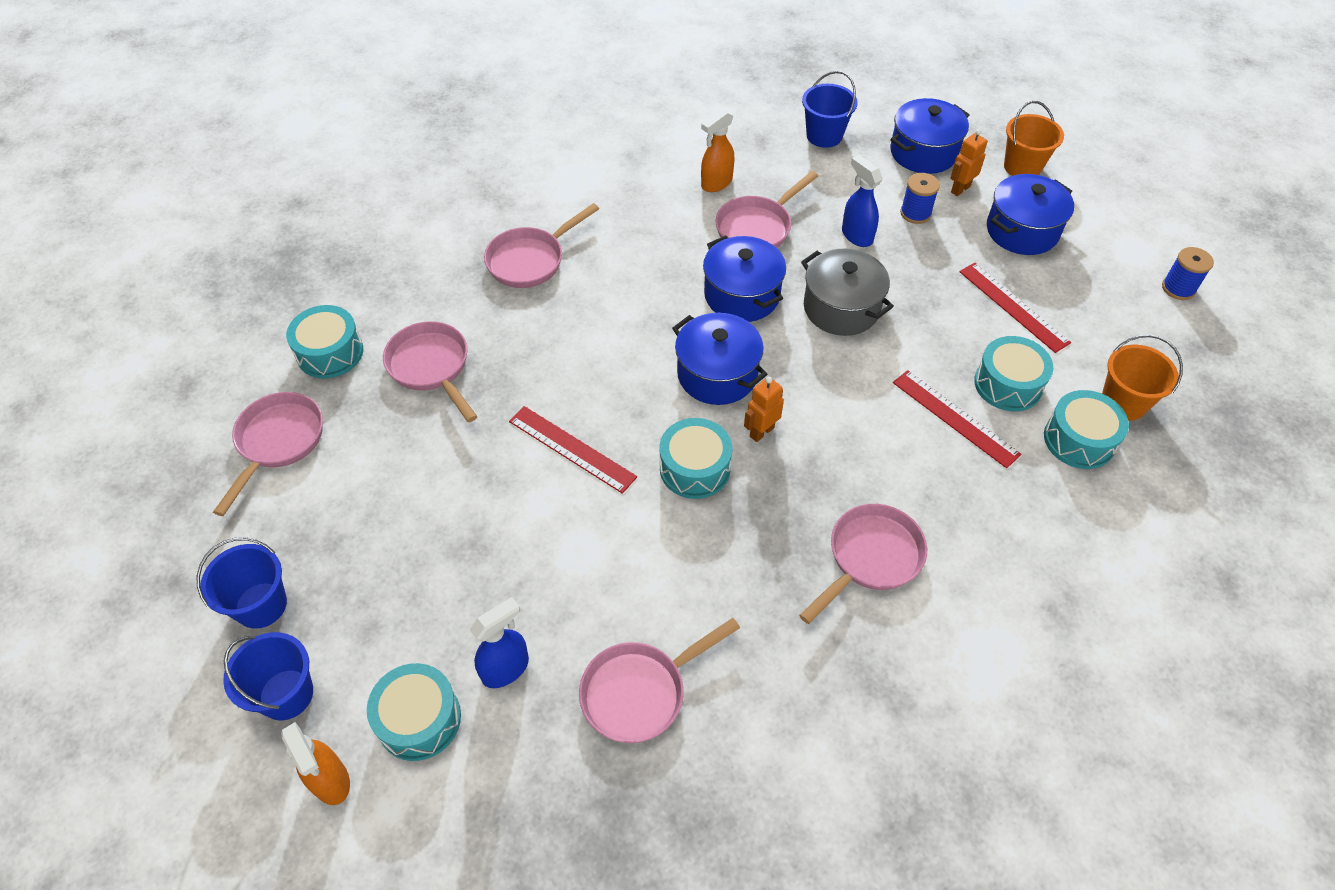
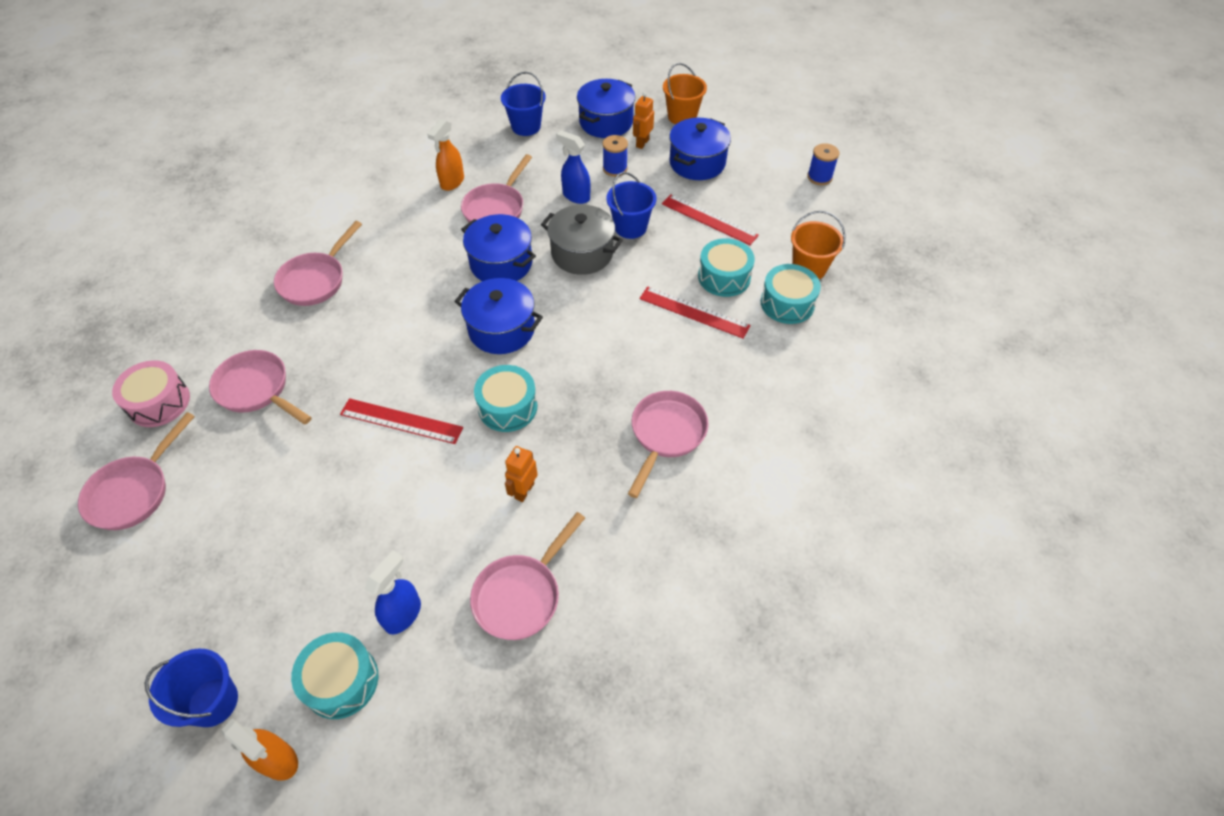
camera: 20 degrees left, 0 degrees up
blue bucket [197,537,287,629] -> blue bucket moved to [606,172,657,239]
pink pan [213,392,323,516] -> pink pan turned 150 degrees counterclockwise [78,412,195,530]
turquoise drum [286,305,363,379] -> pink drum [112,360,190,427]
orange robot [744,377,784,442] -> orange robot moved to [505,446,538,502]

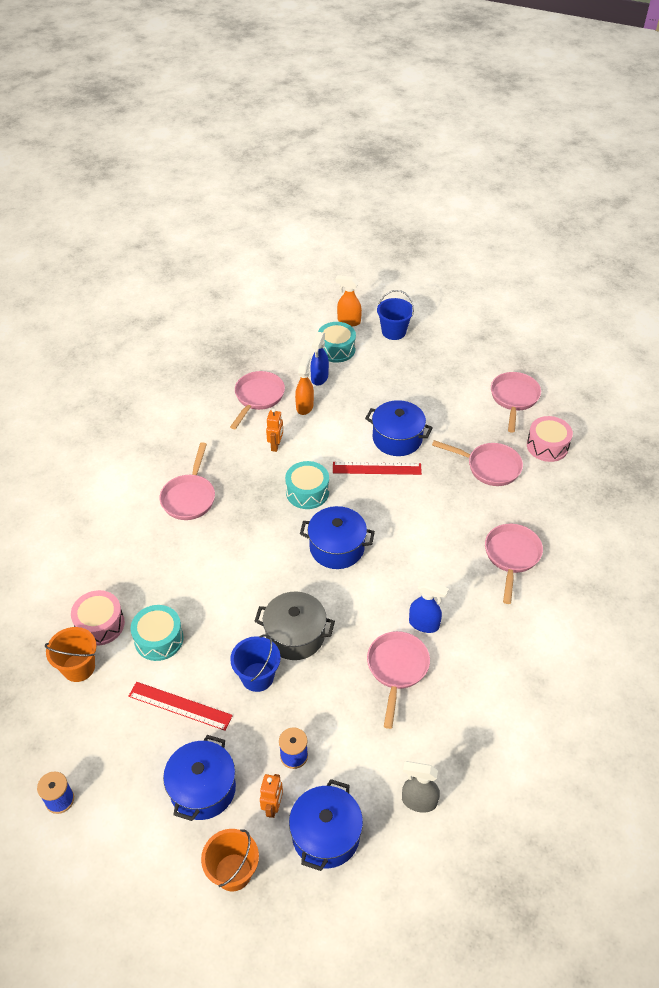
camera: 165 degrees right, 5 degrees down
orange spray bottle [427,119,464,191] -> orange spray bottle moved to [295,354,314,415]
blue pot [461,214,536,281] -> blue pot moved to [365,400,433,456]
blue bucket [501,72,545,136] -> grey spray bottle [402,761,440,813]
blue spray bottle [556,130,591,204] -> blue spray bottle moved to [409,580,449,633]
red ruler [640,287,751,339] -> none
turquoise drum [761,264,821,324] -> pink drum [71,590,125,646]

